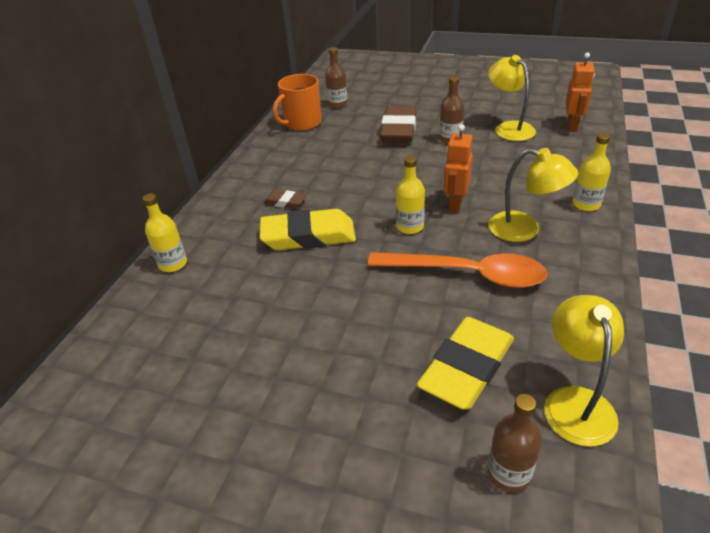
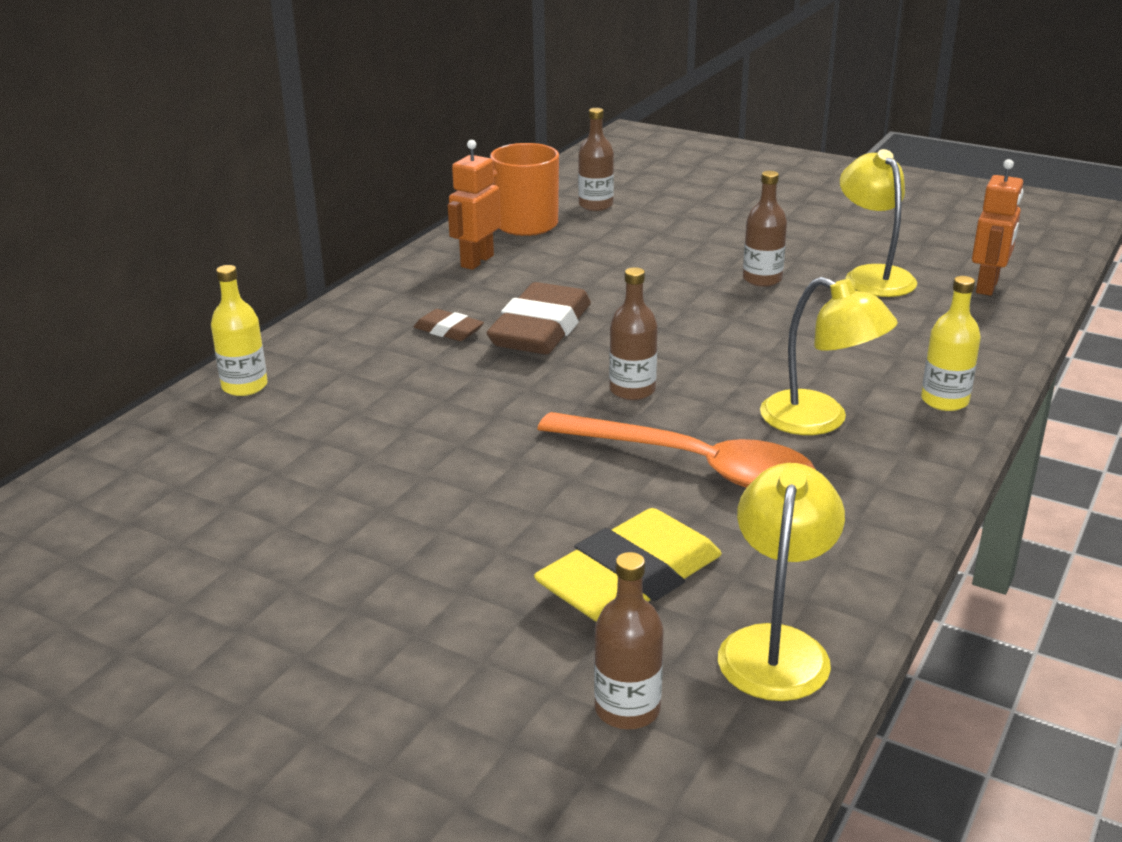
camera: 10 degrees right, 10 degrees down
yellow eraser [260,209,356,250] -> none
brown eraser [380,106,417,142] -> brown eraser moved to [486,282,591,354]
yellow bottle [396,156,425,234] -> brown bottle [609,267,658,400]
orange robot [444,124,473,213] -> orange robot moved to [448,140,500,270]

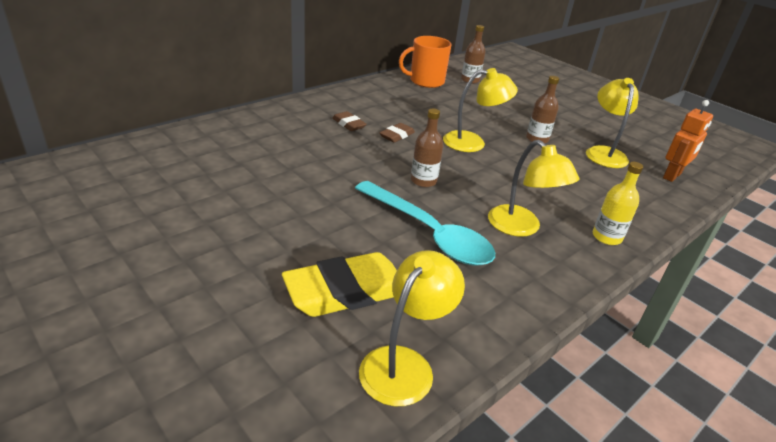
camera: 15 degrees right, 5 degrees up
yellow bottle [211,265,268,396] -> none
orange robot [448,140,500,270] -> none
brown eraser [486,282,591,354] -> brown eraser [380,123,415,142], size x0.49
orange spoon [537,412,816,488] -> turquoise spoon [355,181,495,266]
brown bottle [594,552,664,729] -> none
none -> yellow lamp [443,68,518,152]

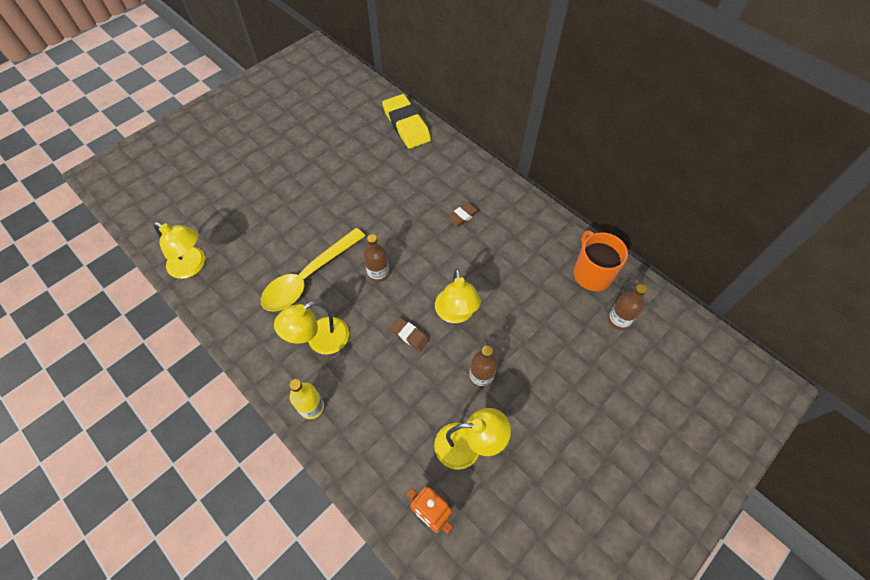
camera: 90 degrees right, 25 degrees up
yellow eraser [282,252,397,317] -> yellow eraser moved to [382,94,431,149]
turquoise spoon [355,181,495,266] -> yellow spoon [261,228,365,312]
brown eraser [380,123,415,142] -> brown eraser moved to [390,317,429,351]

